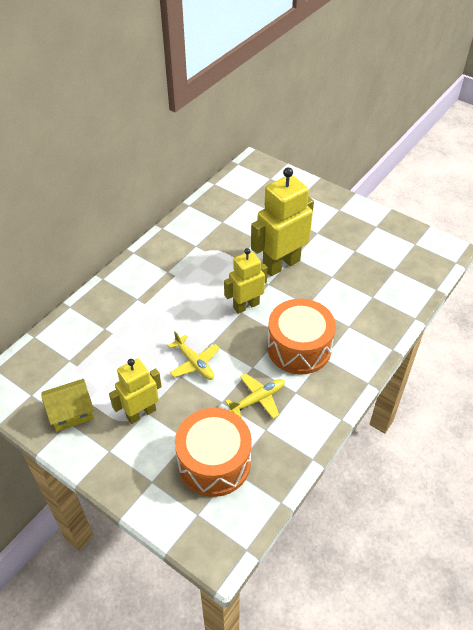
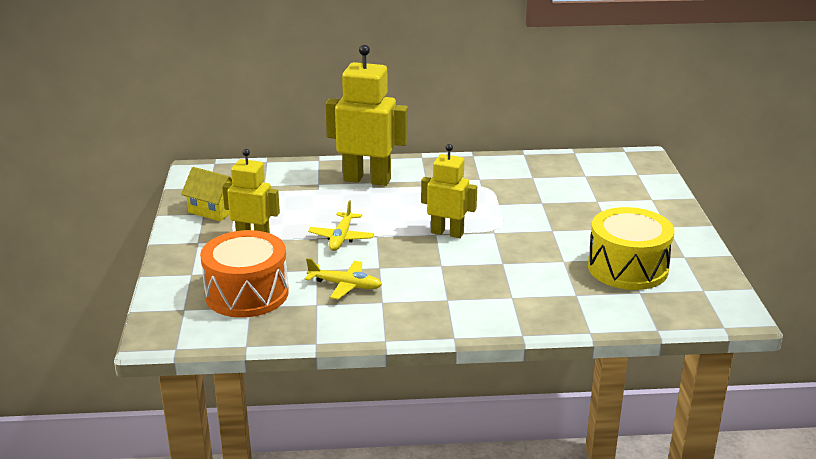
camera: 50 degrees right, 20 degrees down
yellow robot [251,167,314,276] -> yellow robot moved to [325,45,408,186]
orange drum [267,299,336,375] -> none
none -> yellow drum [588,207,674,290]

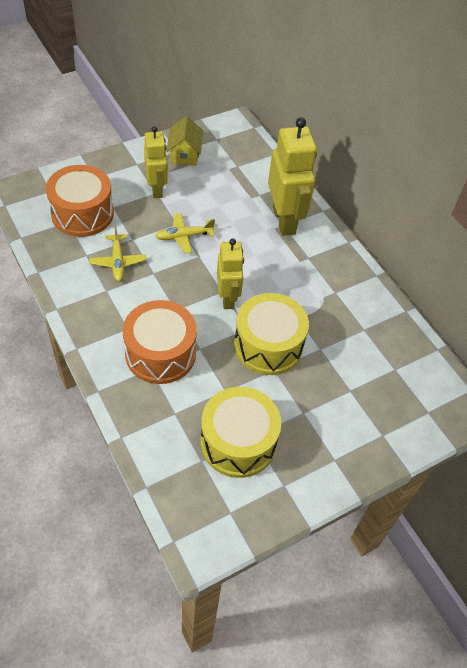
camera: 60 degrees right, 25 degrees up
none -> orange drum [123,300,197,384]
none -> yellow drum [234,293,309,375]

